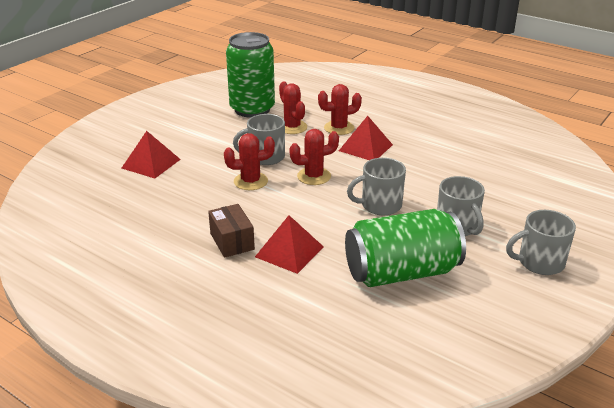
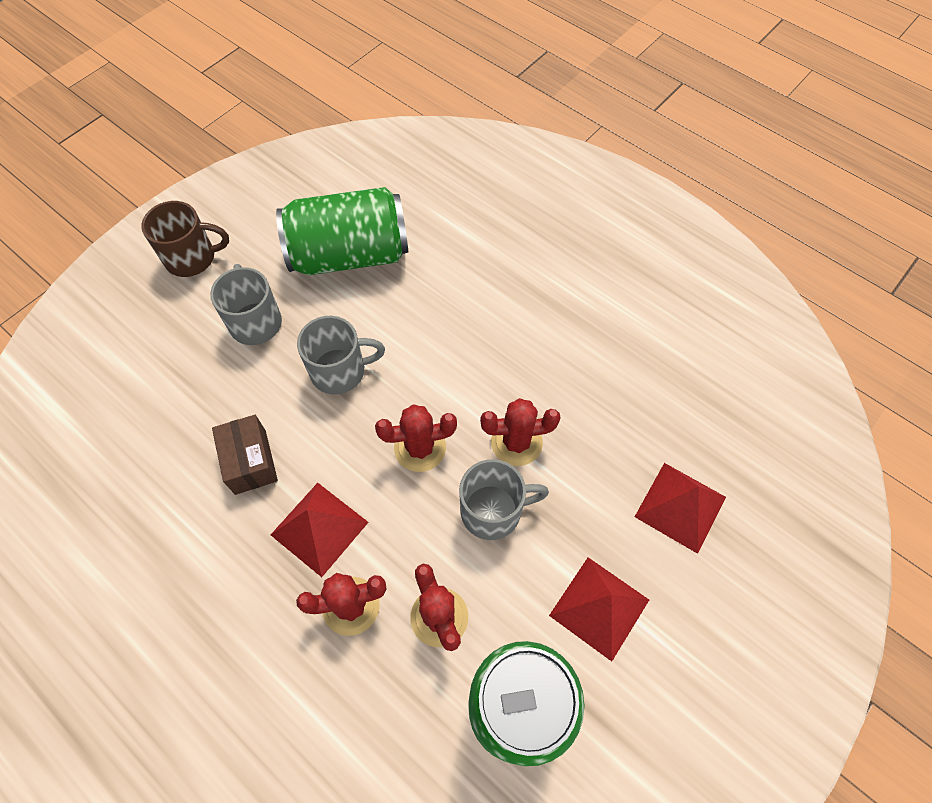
camera: 175 degrees left, 30 degrees up
brown box [208,204,255,258] -> brown box moved to [212,415,278,495]
red pyramid [255,215,324,274] -> red pyramid moved to [549,557,649,661]
grey mug [506,210,576,275] -> brown mug [142,201,229,277]

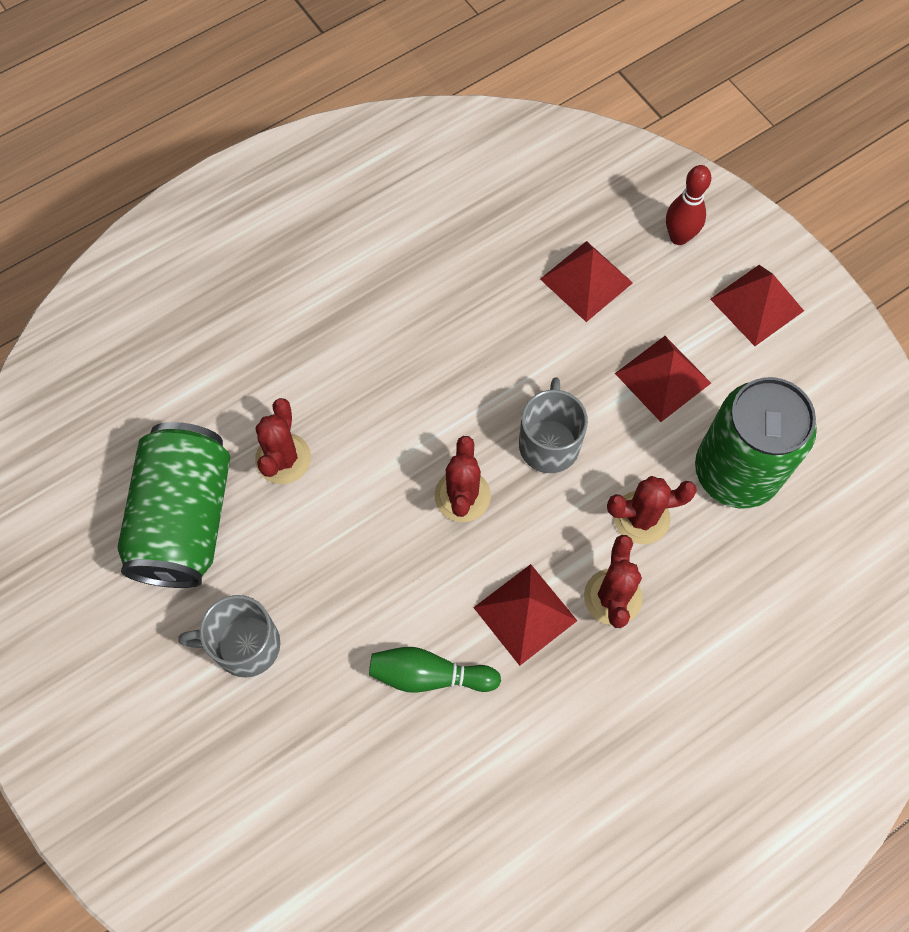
camera: 75 degrees left, 5 degrees up
brown mug [142,201,229,277] -> none
brown box [212,415,278,495] -> green bowling pin [369,647,501,693]
grey mug [297,316,385,394] -> none
red cactus [480,398,561,466] -> red cactus moved to [255,398,311,484]
none -> red bowling pin [666,165,711,245]
none -> red pyramid [710,265,804,346]

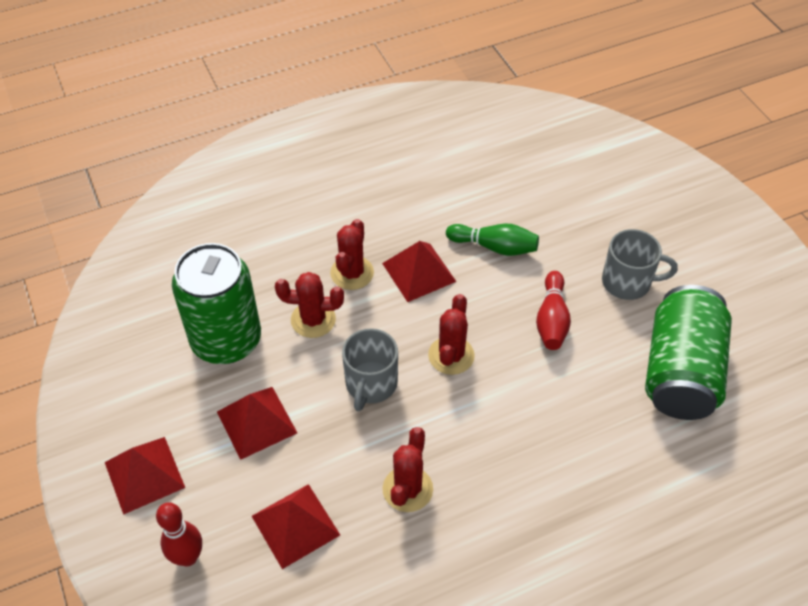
camera: 170 degrees left, 15 degrees down
red cactus [255,398,311,484] -> red cactus moved to [382,427,433,512]
none -> red bowling pin [536,271,571,350]

